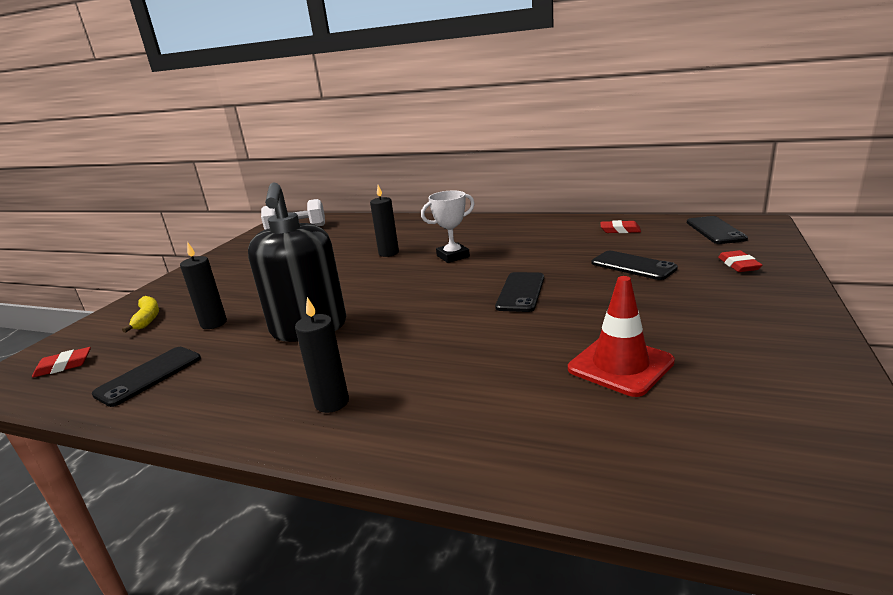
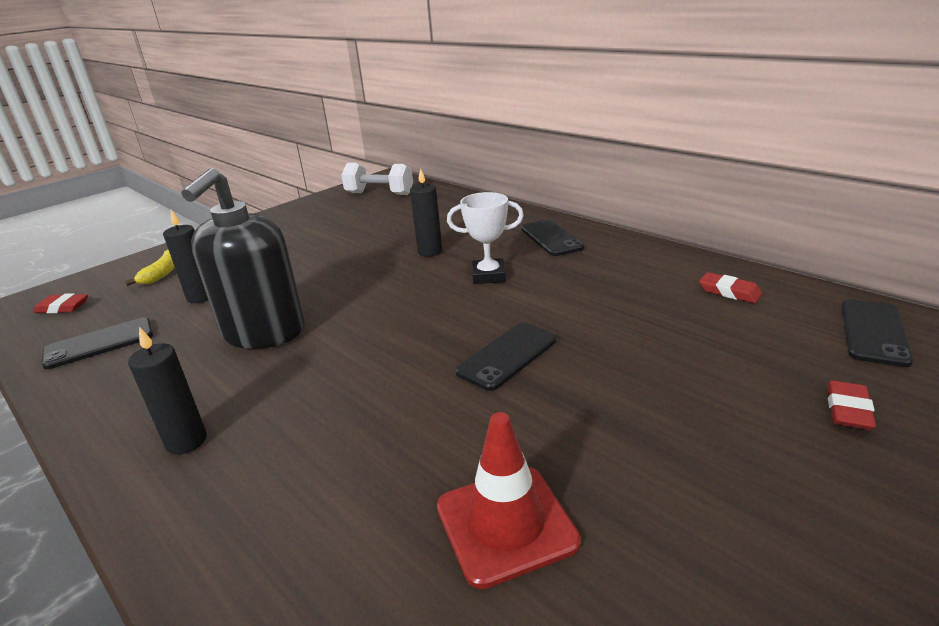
camera: 25 degrees right, 5 degrees up
black phone [592,251,678,280] -> black phone moved to [521,219,584,256]

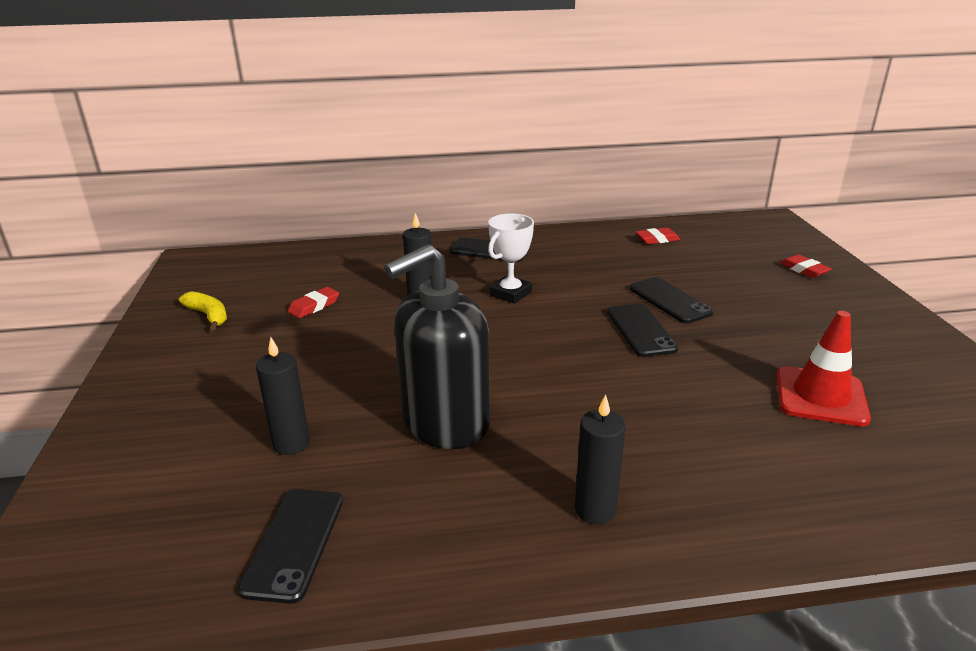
camera: 55 degrees left, 0 degrees up
red eraser [33,293,88,313] -> red eraser moved to [288,287,339,318]
yellow banana [125,250,175,286] -> yellow banana moved to [179,291,227,330]
black soap dispenser [181,168,305,349] -> black soap dispenser turned 90 degrees clockwise [384,244,490,449]
white dumbbell [341,163,413,195] -> none
black phone [841,299,913,367] -> black phone moved to [629,277,714,324]

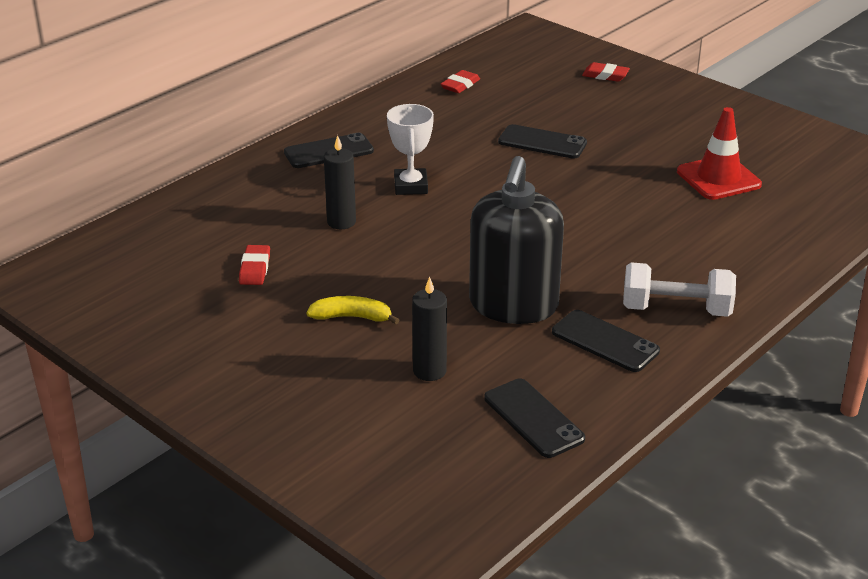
camera: 40 degrees left, 5 degrees up
yellow banana [179,291,227,330] -> yellow banana moved to [306,296,399,324]
black candle [575,394,626,524] -> white dumbbell [623,262,736,317]
black phone [607,303,679,357] -> black phone moved to [552,310,660,372]

